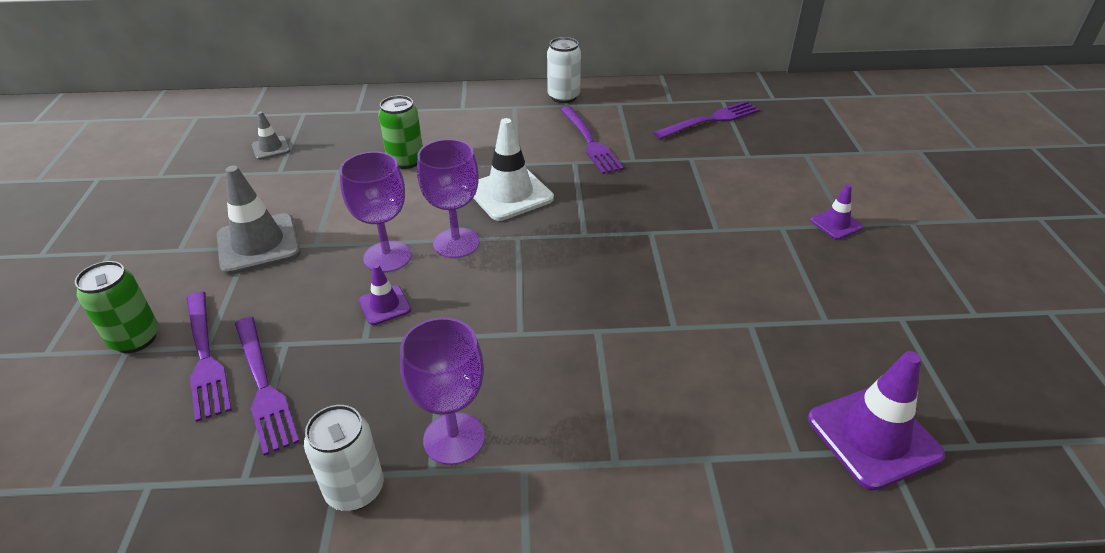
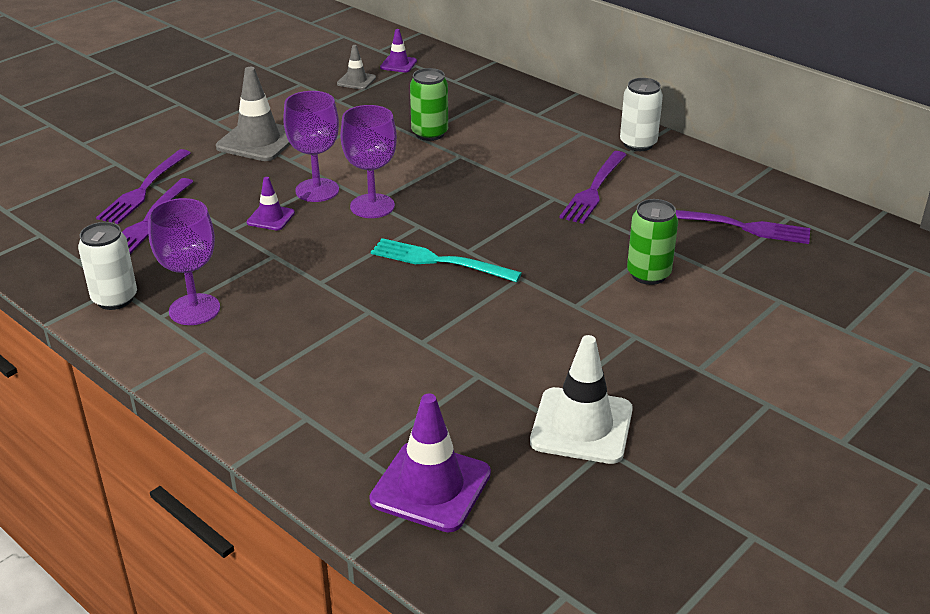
camera: 45 degrees right, 5 degrees down
green can [75,261,159,353] -> green can moved to [627,199,678,285]
white traffic cone [473,118,554,221] -> white traffic cone moved to [530,335,633,464]
purple traffic cone [810,184,863,240] -> purple traffic cone moved to [380,29,417,73]
none -> turquoise fork [371,238,522,282]

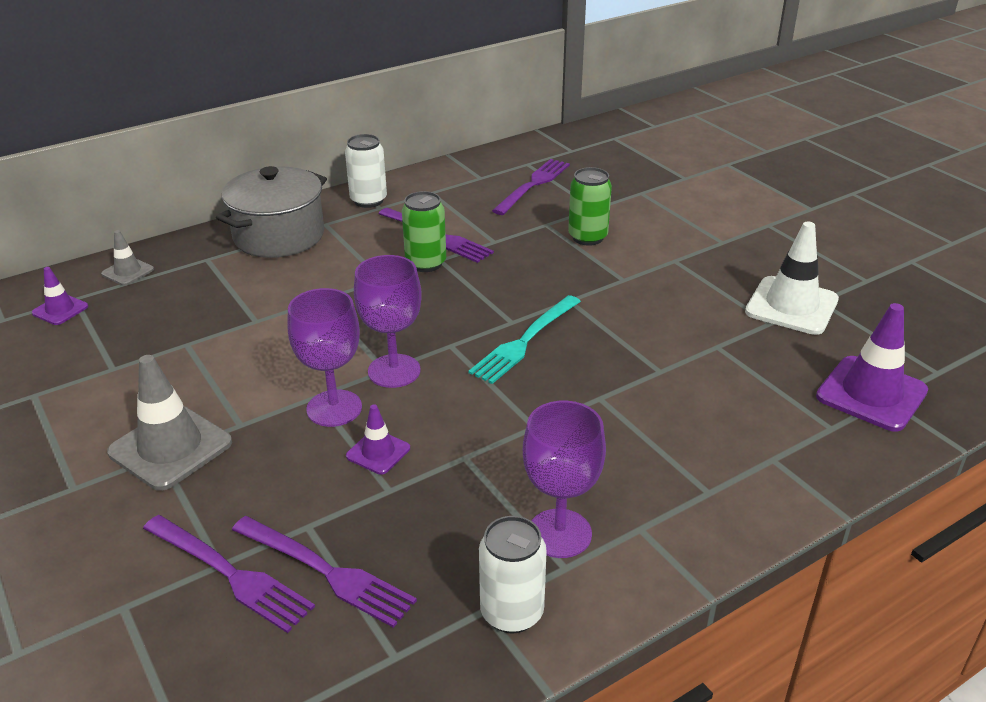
camera: 75 degrees left, 0 degrees up
grey traffic cone [337,45,376,90] -> grey traffic cone moved to [101,230,154,286]
green can [410,68,448,141] -> green can moved to [402,191,446,272]
none -> grey pot [216,166,327,258]

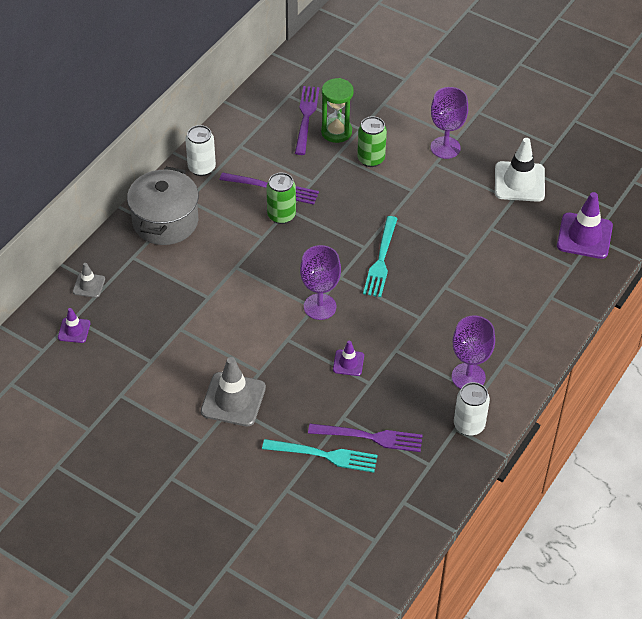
camera: 25 degrees left, 15 degrees up
purple fork [143,515,315,633] -> turquoise fork [262,439,378,473]
purple goblet [287,288,362,427] -> purple goblet moved to [431,87,468,159]
none -> green hourglass [321,78,354,143]

